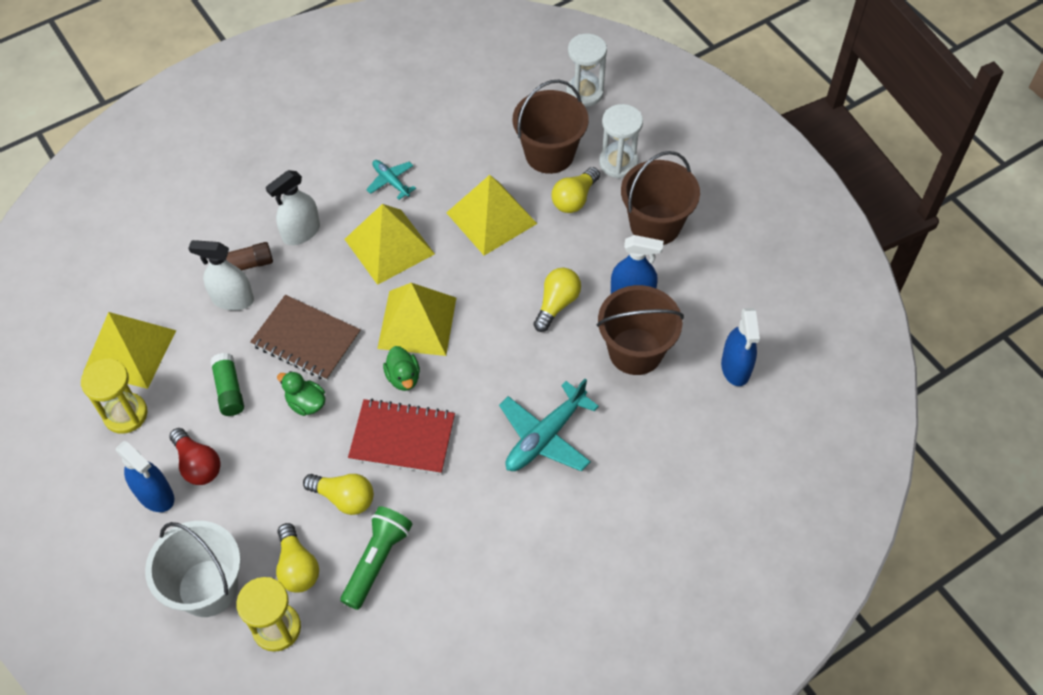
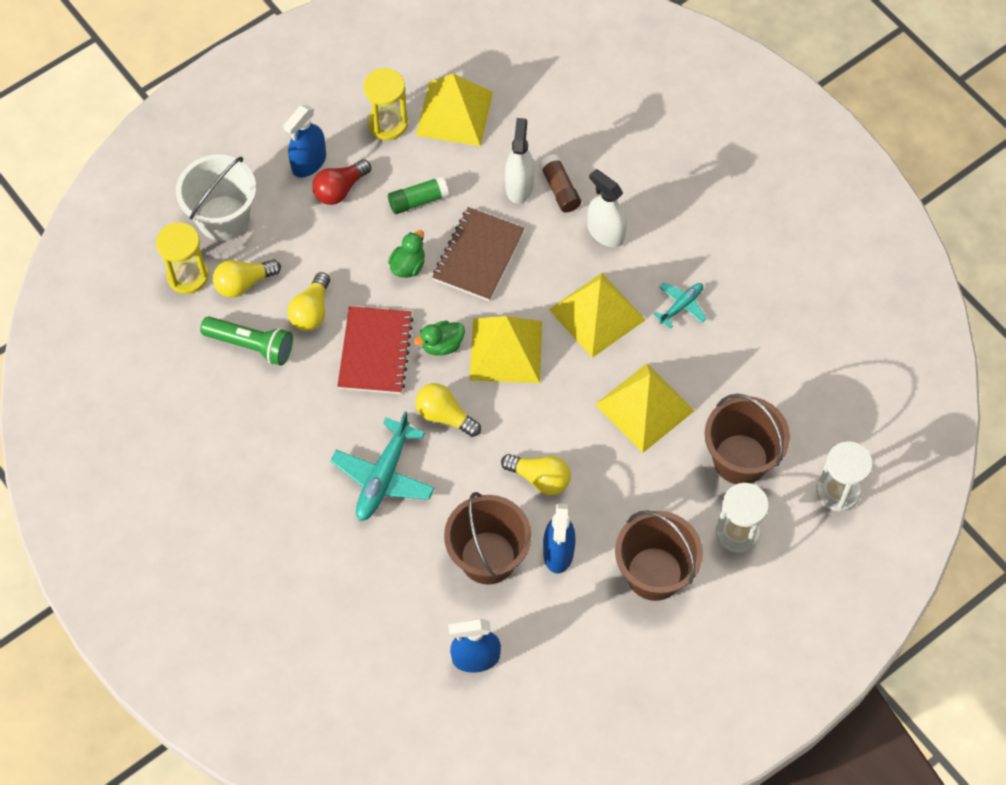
camera: 85 degrees right, 5 degrees up
turquoise plane [499,379,599,472] -> turquoise plane turned 105 degrees counterclockwise [330,411,435,521]
yellow light bulb [552,167,600,213] -> yellow light bulb moved to [415,383,481,437]

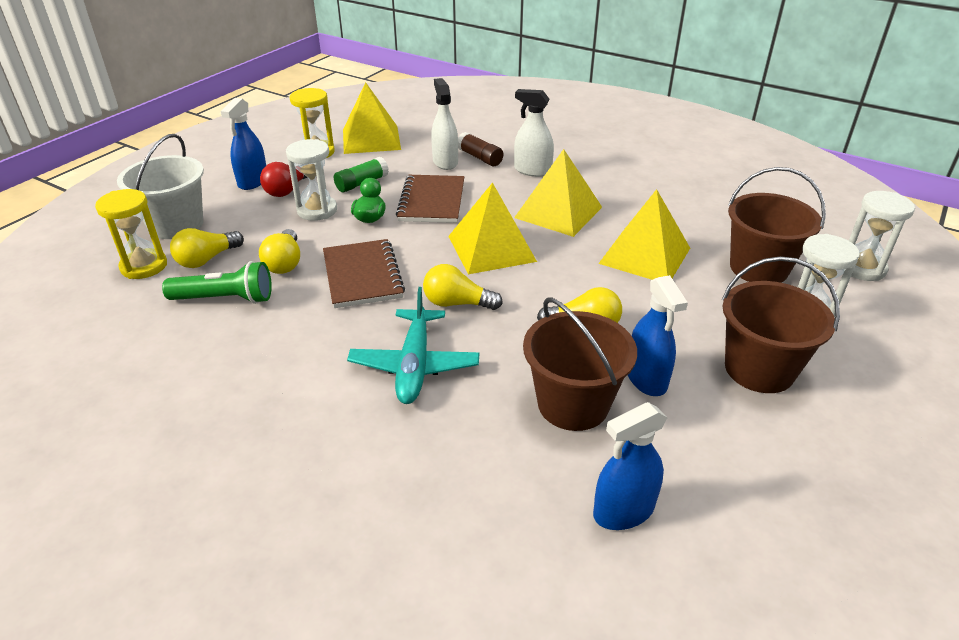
camera: 20 degrees left, 25 degrees down
red notebook [337,306,414,394] -> brown notebook [323,239,405,308]
green duck [414,321,465,356] -> none
turquoise plane [654,282,707,329] -> none
none -> white hourglass [286,139,337,221]

